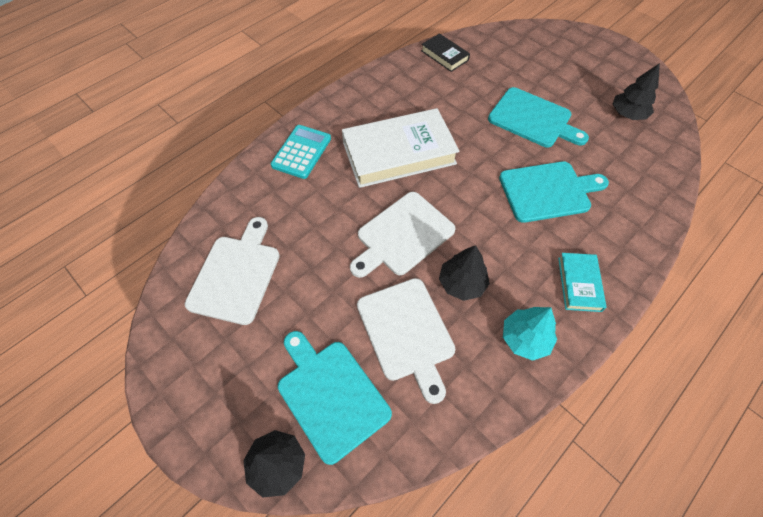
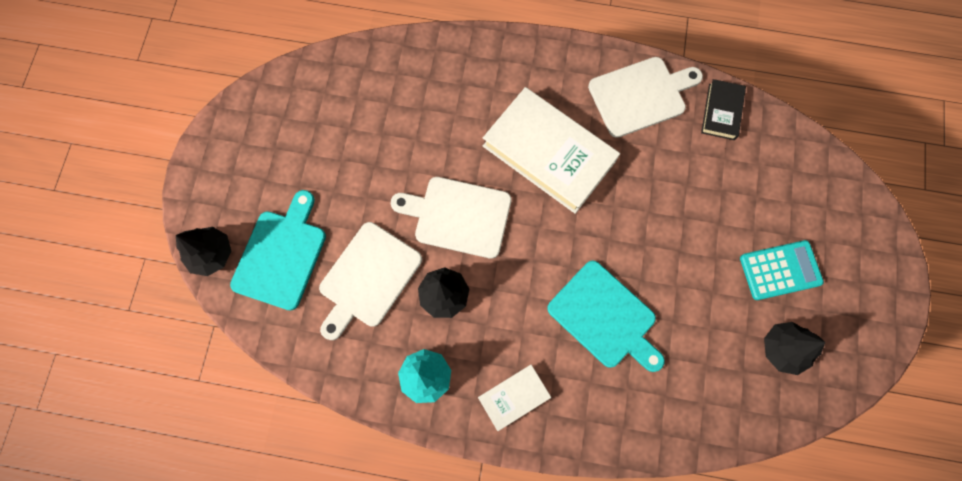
camera: 55 degrees right, 15 degrees up
white cutting board [185,217,280,325] -> white cutting board moved to [588,57,703,138]
turquoise calculator [271,125,331,179] -> turquoise calculator moved to [740,240,824,300]
turquoise cutting board [488,87,589,148] -> none
turquoise book [558,253,607,312] -> white book [478,365,551,431]

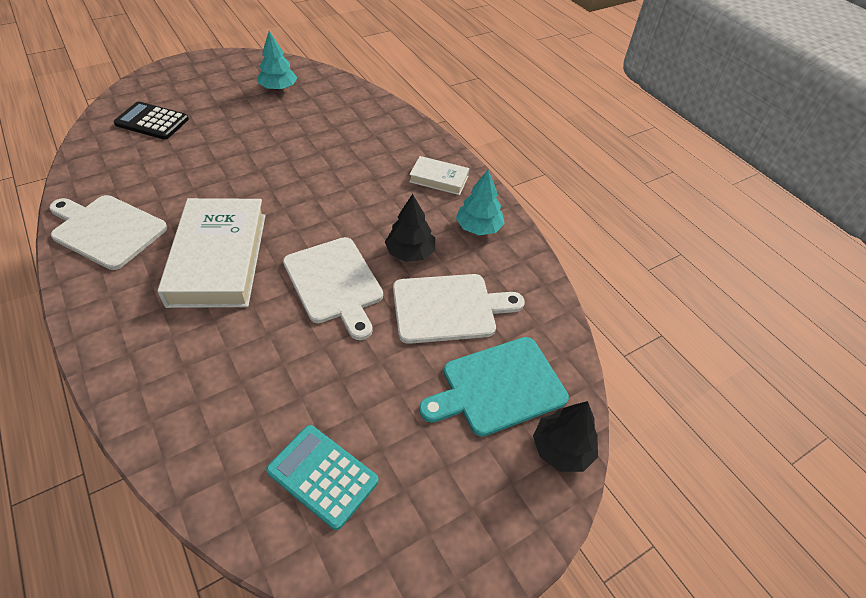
camera: 135 degrees left, 25 degrees down
turquoise cutting board [547,260,665,372] -> none
black book [701,79,746,140] -> none
turquoise calculator [740,240,824,300] -> turquoise calculator moved to [266,425,379,530]
black tree [764,322,825,375] -> turquoise tree [258,31,297,91]
none -> black calculator [114,101,189,140]

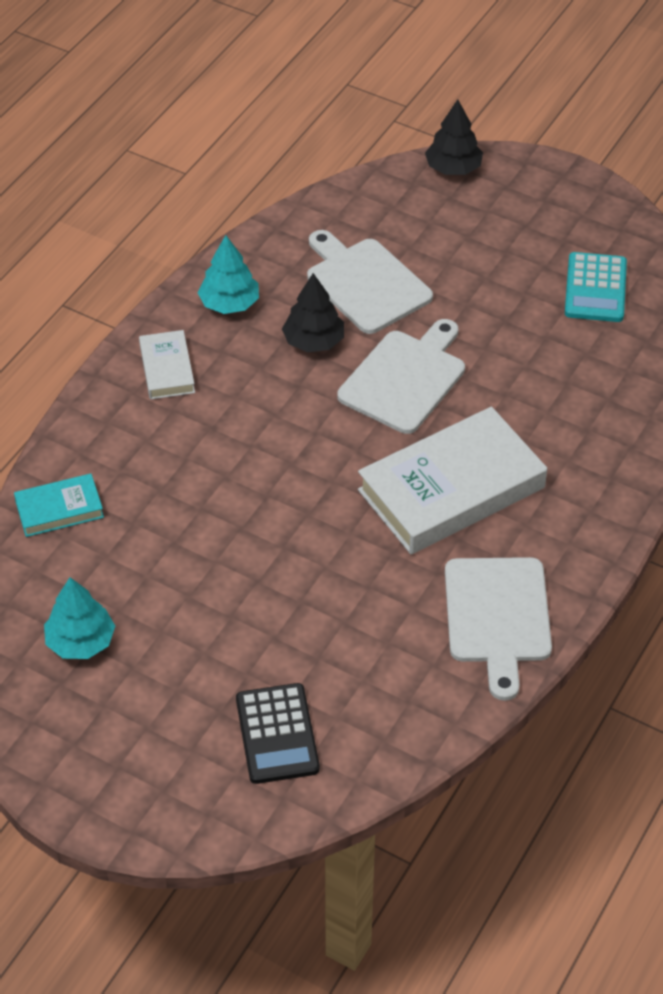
camera: 115 degrees left, 0 degrees up
turquoise cutting board [419,337,569,436] -> none
none -> turquoise book [14,474,104,537]

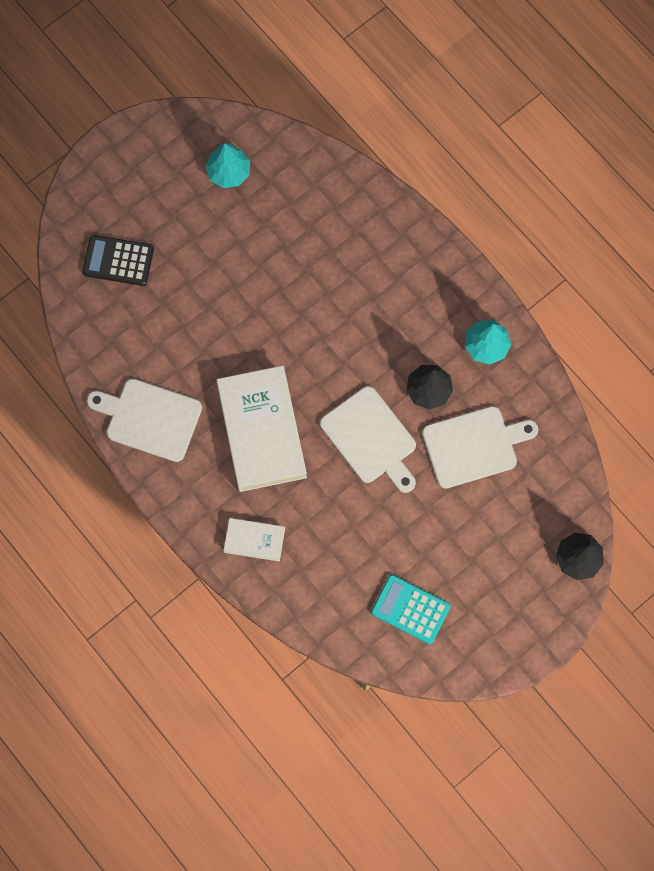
camera: 110 degrees right, 25 degrees up
turquoise book [14,474,104,537] -> none
white book [139,330,195,399] -> white book moved to [223,518,285,561]

